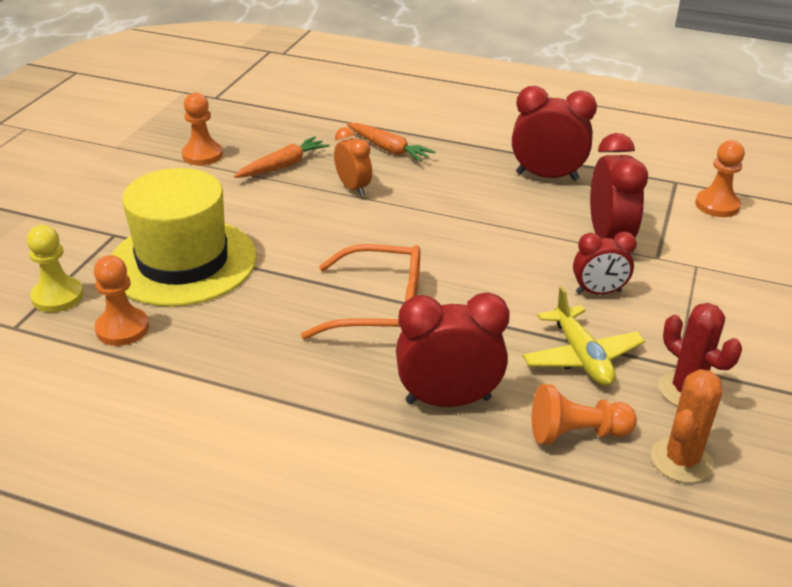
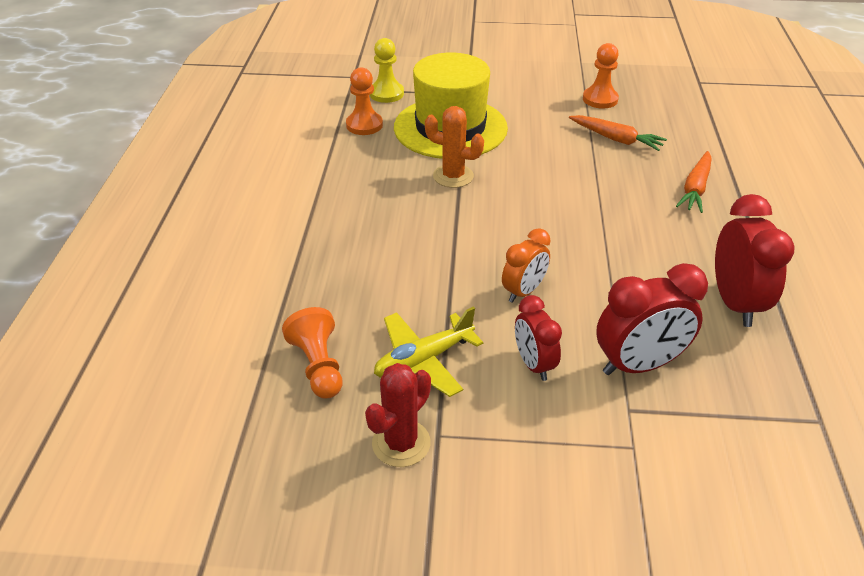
camera: 75 degrees right, 5 degrees up
orange glasses [301,244,420,339] -> none
orange clock [334,127,372,196] -> orange clock moved to [502,228,551,303]
red clock [396,292,509,407] -> none
orange cactus [651,369,722,483] -> orange cactus moved to [425,106,484,188]
orange pawn [695,140,745,217] -> none

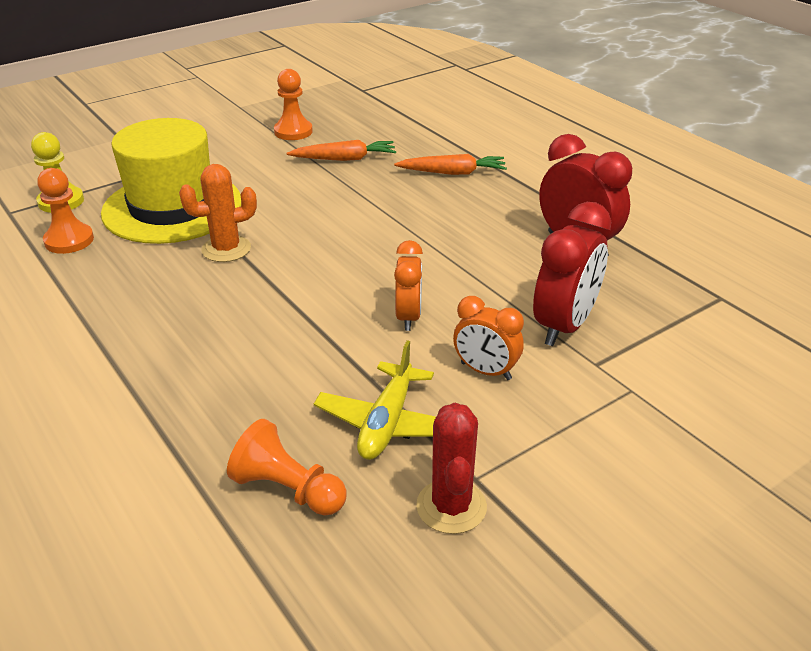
camera: 40 degrees left, 5 degrees down
red clock [515,295,562,381] -> orange clock [453,296,524,380]
orange carrot [676,151,711,213] -> orange carrot turned 75 degrees counterclockwise [394,154,507,175]

